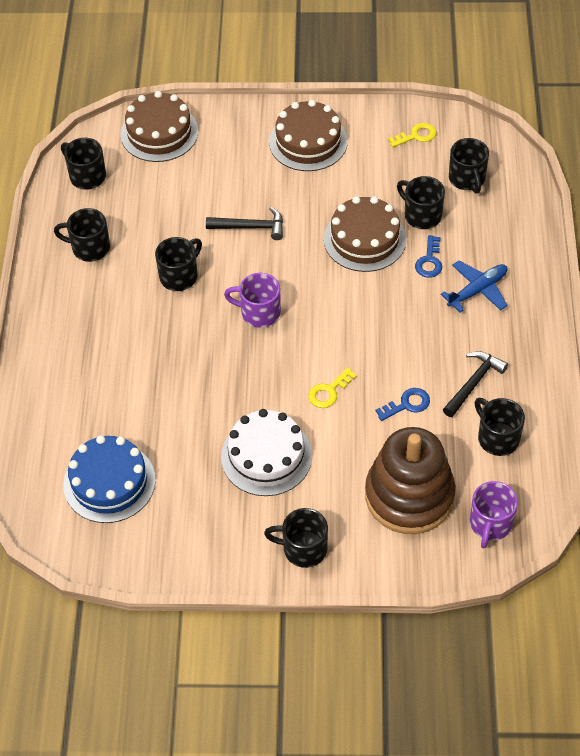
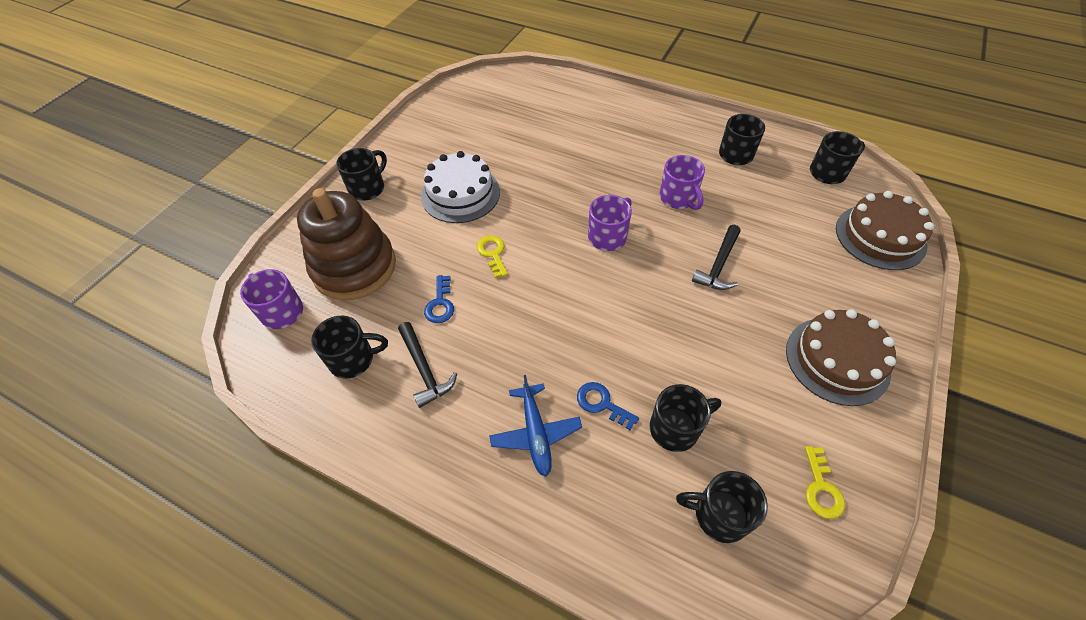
camera: 115 degrees right, 0 degrees up
blue cake [63,435,156,523] -> none
black mug [155,237,202,291] -> purple mug [660,155,705,210]
brown cake [324,196,406,272] -> none

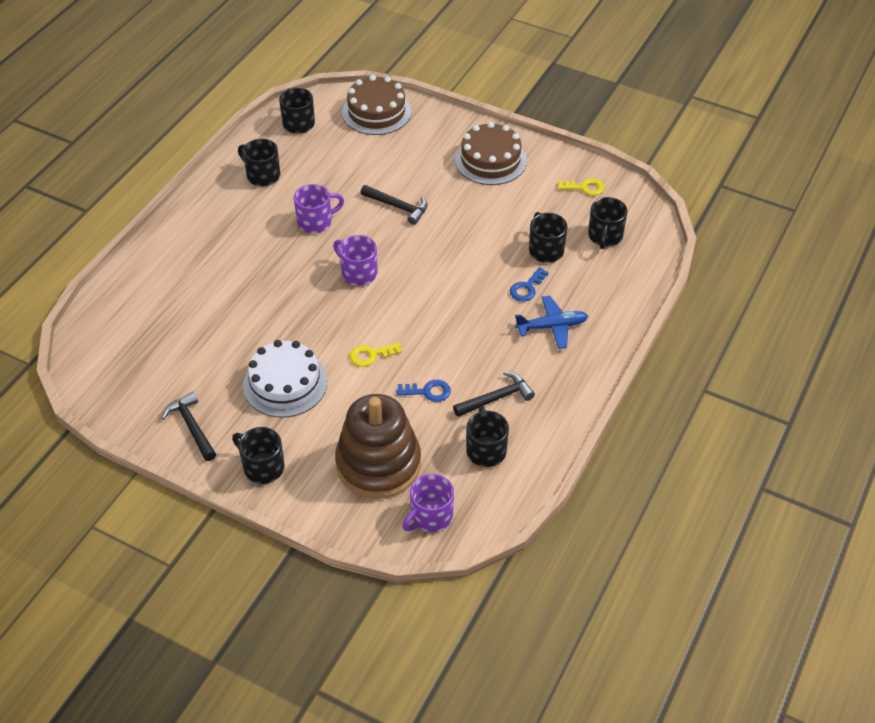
camera: 90 degrees left, 5 degrees down
none -> black hammer [161,392,216,461]

